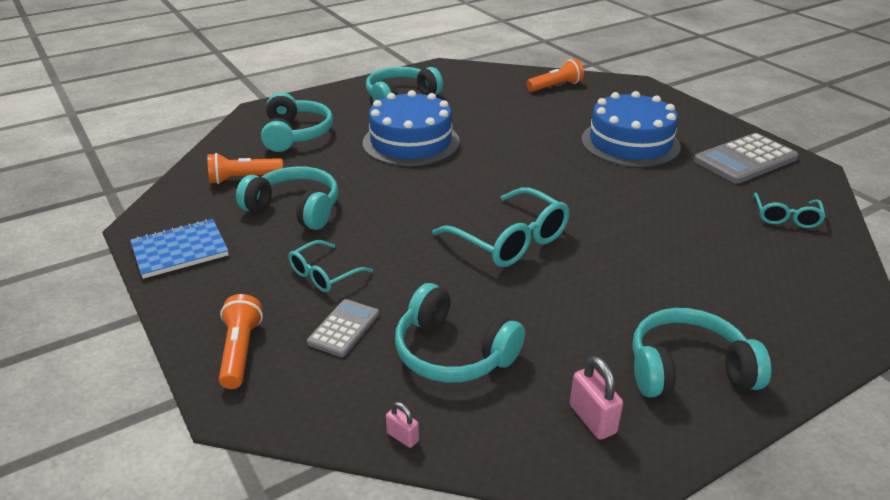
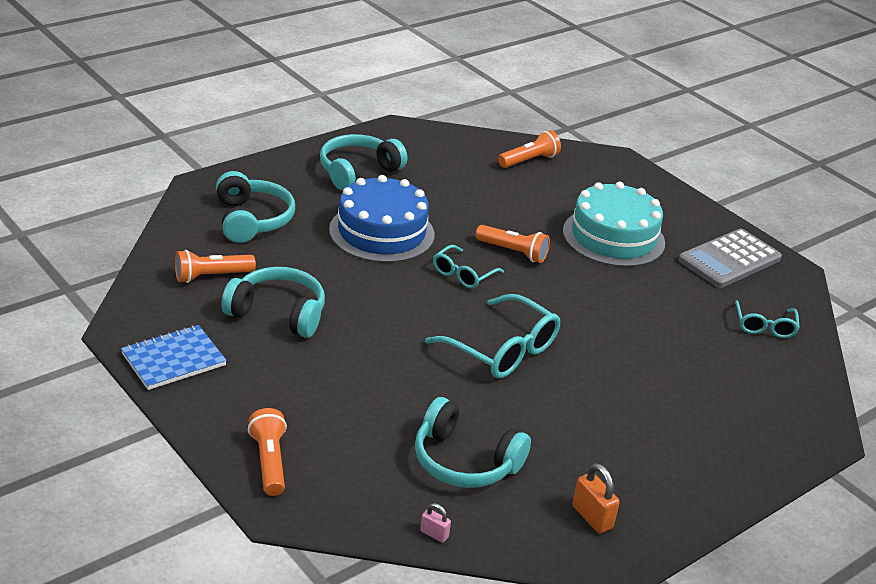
camera: 10 degrees left, 0 degrees up
turquoise glasses [289,240,373,292] -> turquoise glasses moved to [433,245,504,288]
grey calculator [307,299,379,357] -> none
pink padlock [570,356,623,440] -> orange padlock [572,463,620,533]
blue cake [581,91,681,167] -> turquoise cake [563,182,665,267]
turquoise headphones [632,308,771,398] -> none
none -> orange flashlight [476,225,550,263]

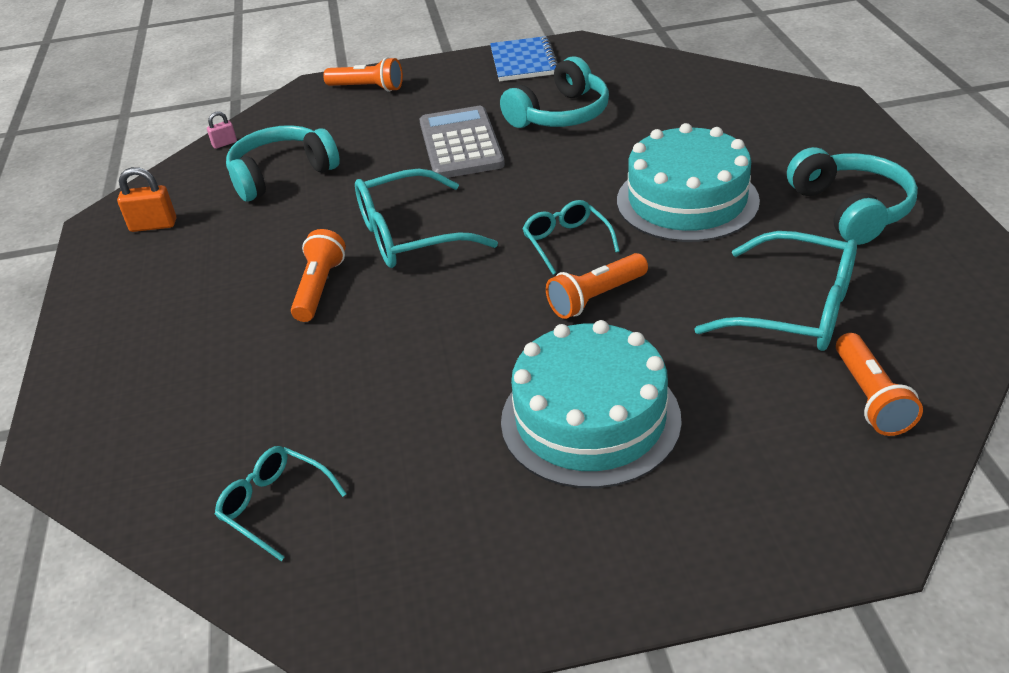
camera: 125 degrees right, 5 degrees up
orange flashlight [175,250,256,283] -> orange flashlight moved to [291,229,346,322]
turquoise headphones [216,171,295,243] -> none
blue cake [329,175,434,263] -> turquoise cake [617,123,760,242]
grey calculator [678,229,782,288] -> grey calculator moved to [419,106,505,178]
none -> turquoise glasses [694,231,857,351]

